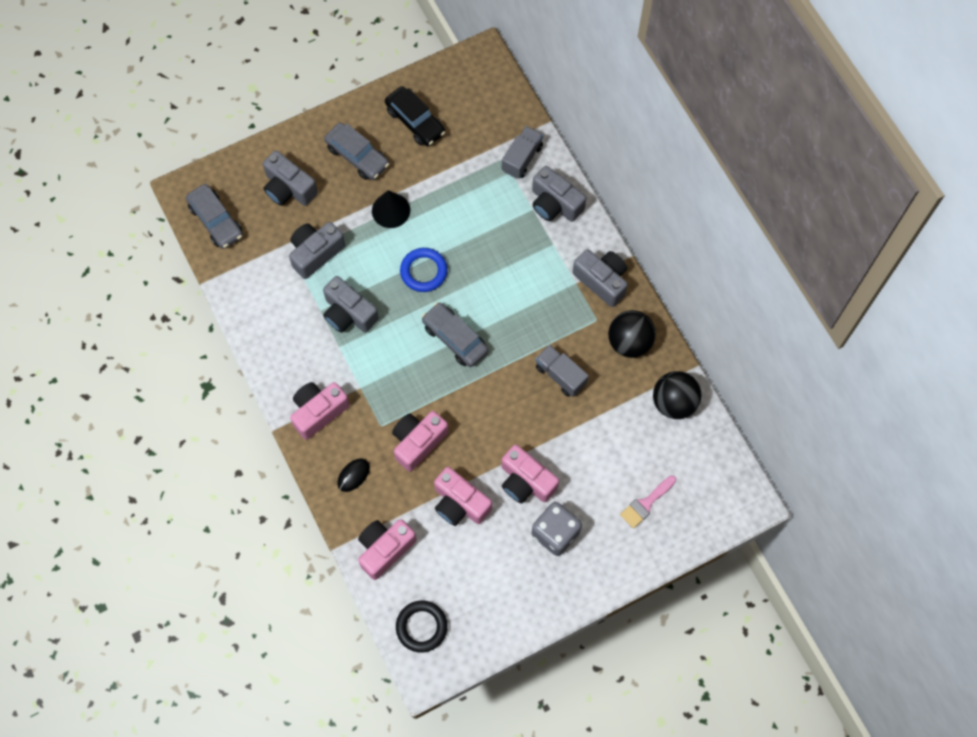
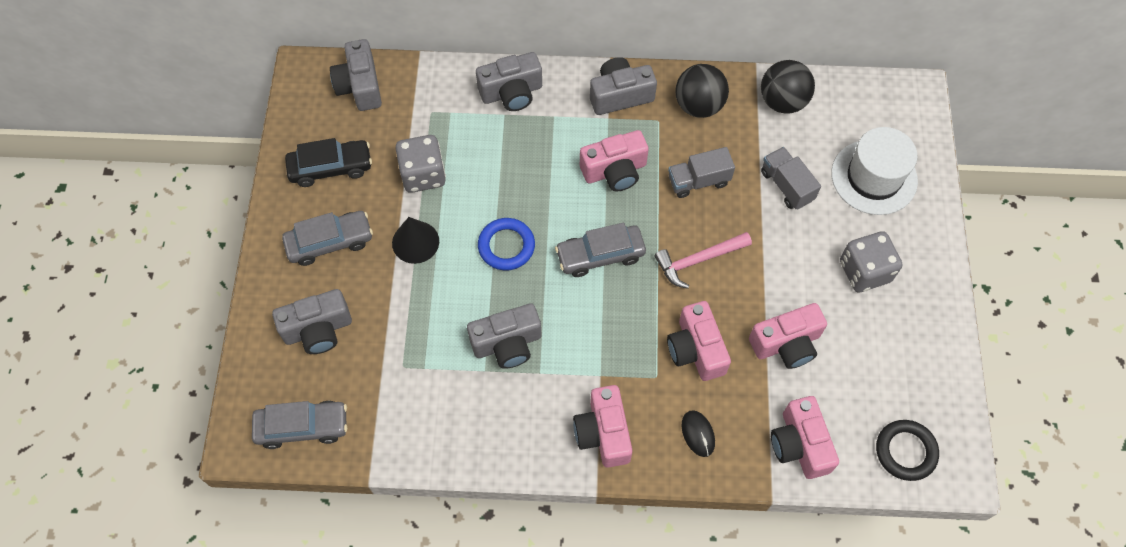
camera: 60 degrees left, 5 degrees down
grey camera [289,222,345,279] -> grey camera moved to [330,39,382,111]
grey truck [502,126,543,179] -> grey truck moved to [761,147,821,210]
pink camera [502,444,559,504] -> pink camera moved to [580,130,649,192]
pink brush [620,475,676,529] -> white hat [831,127,918,215]
none -> grey dice [395,135,446,193]
none -> pink hammer [654,232,752,289]

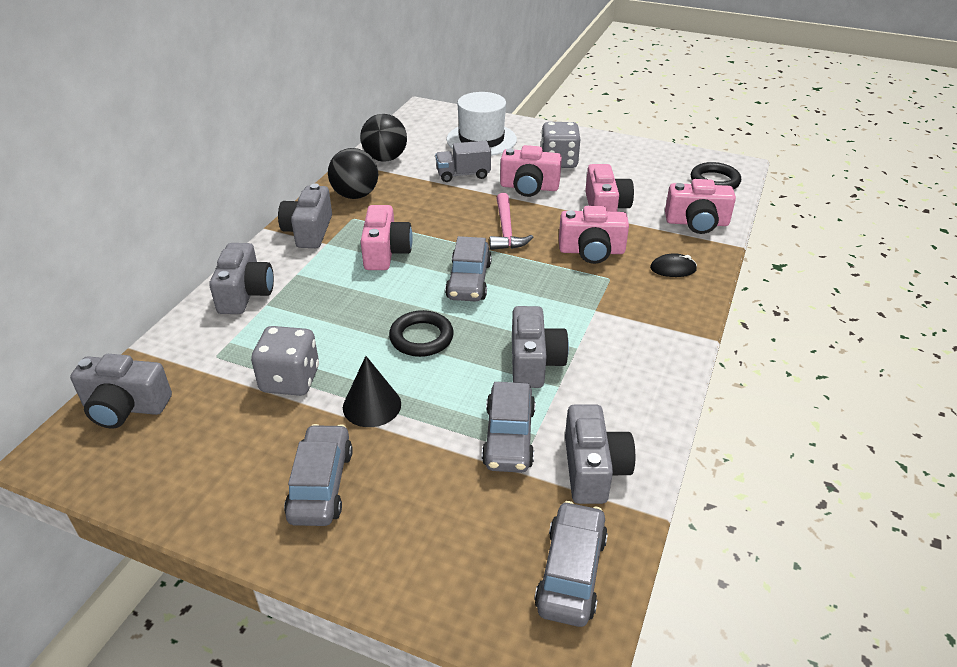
camera: 70 degrees left, 25 degrees down
grey camera [272,289,352,354] -> grey camera moved to [565,404,635,504]
black car [285,138,372,187] -> none
blue ring [478,218,535,270] -> black ring [389,310,454,357]
pink camera [573,385,633,468] -> pink camera moved to [500,145,562,197]
grey truck [668,147,735,198] -> none
none -> grey car [482,382,536,473]

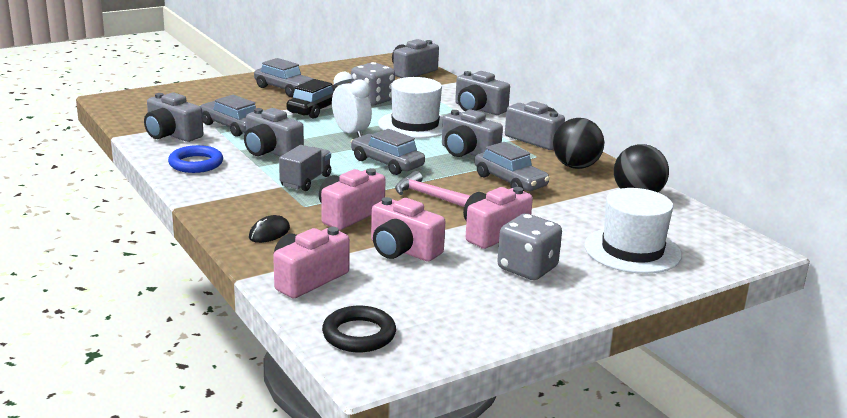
camera: 125 degrees right, 15 degrees down
black cone [343,356,401,427] -> black car [287,79,338,119]
pink camera [361,205,413,270] -> grey camera [442,109,503,157]
black ring [389,310,454,357] -> white clock [332,72,372,137]
grey truck [435,141,491,182] -> grey truck moved to [279,145,331,191]
grey car [534,501,608,627] -> grey car moved to [474,142,550,191]
none -> blue ring [168,145,223,173]
none -> white hat [378,77,444,138]

